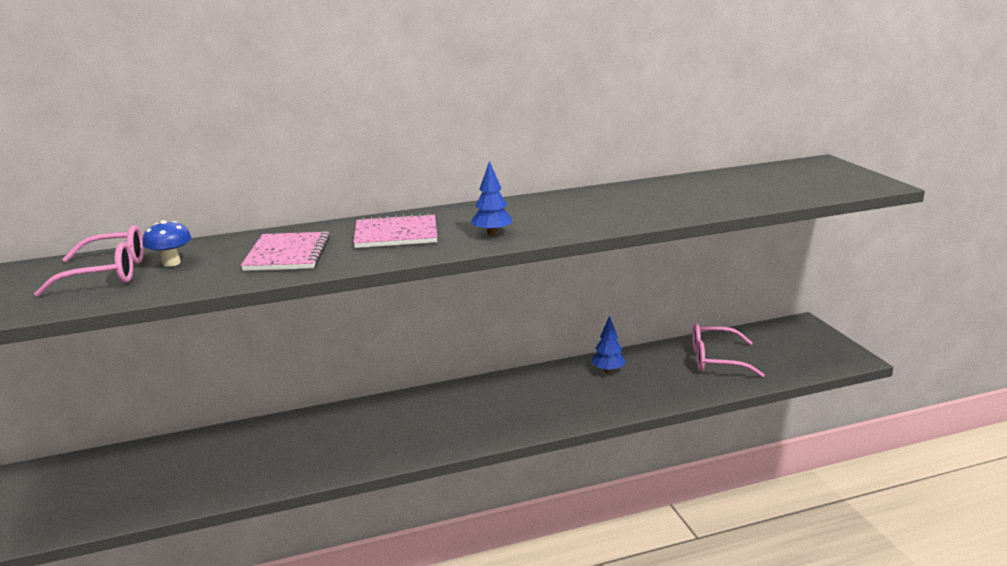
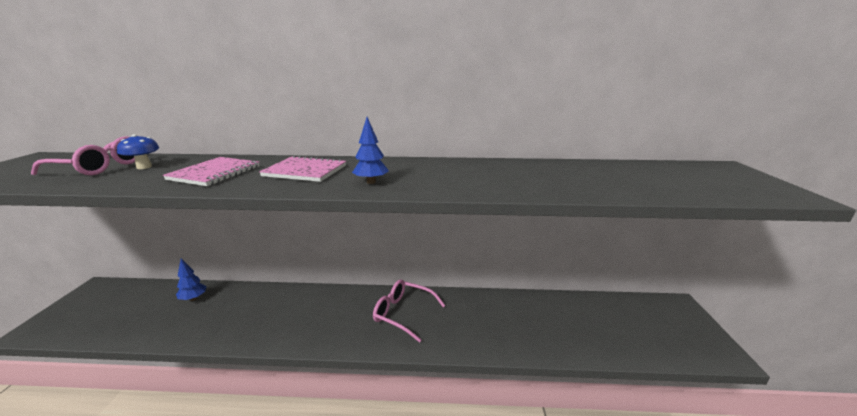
camera: 20 degrees right, 0 degrees up
blue tree [591,315,626,373] -> blue tree moved to [176,259,207,301]
pink glasses [693,324,764,377] -> pink glasses moved to [373,280,446,342]

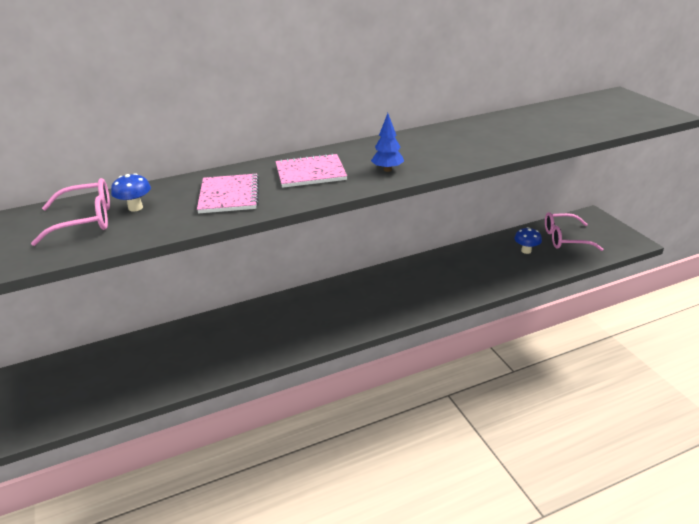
camera: 25 degrees left, 10 degrees up
blue tree [176,259,207,301] -> none
pink glasses [373,280,446,342] -> pink glasses moved to [545,212,604,251]
none -> blue mushroom [514,227,542,254]

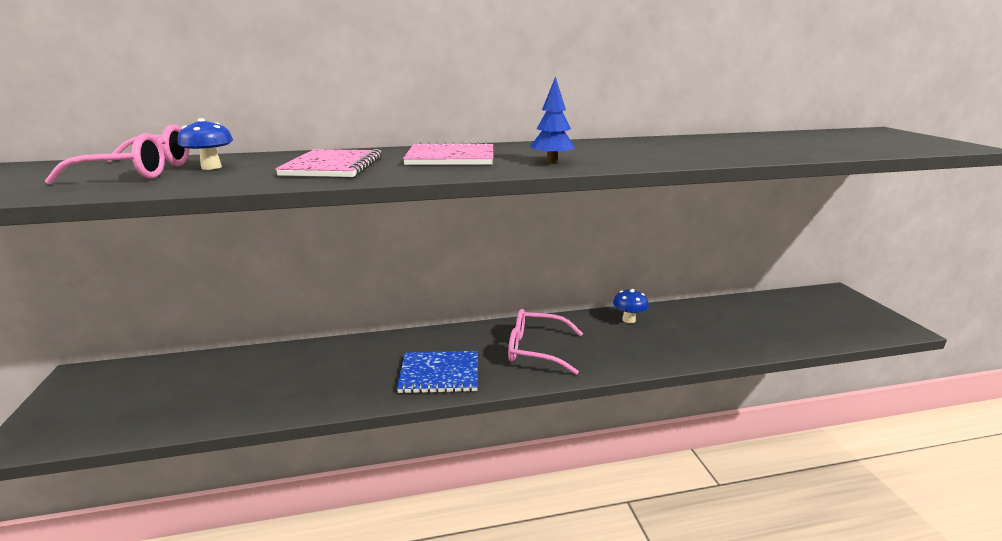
camera: 10 degrees right, 10 degrees down
blue mushroom [514,227,542,254] -> blue mushroom moved to [613,289,649,323]
pink glasses [545,212,604,251] -> pink glasses moved to [508,309,583,375]
none -> blue notebook [397,351,478,394]

